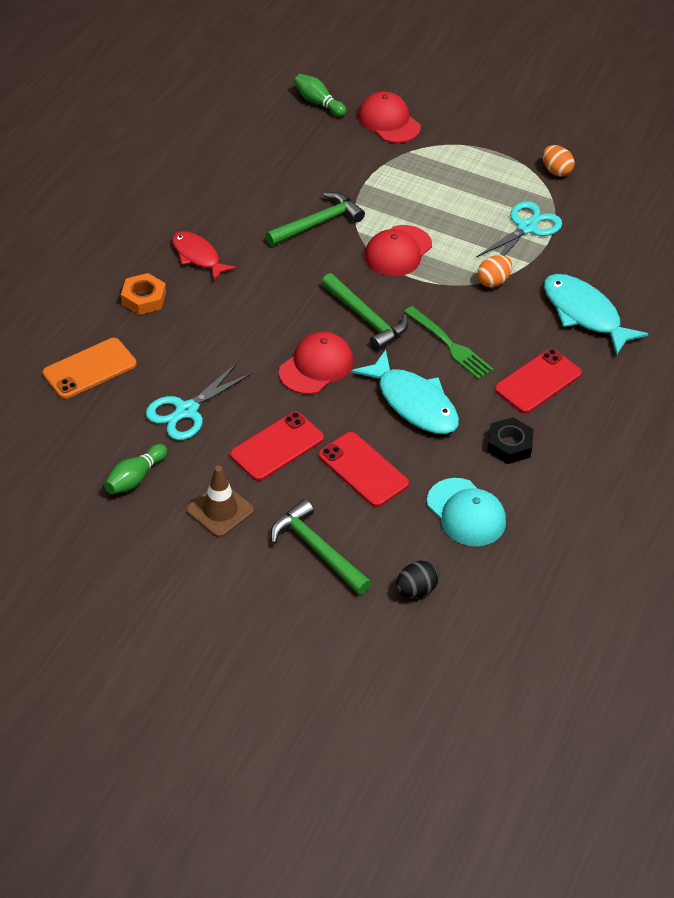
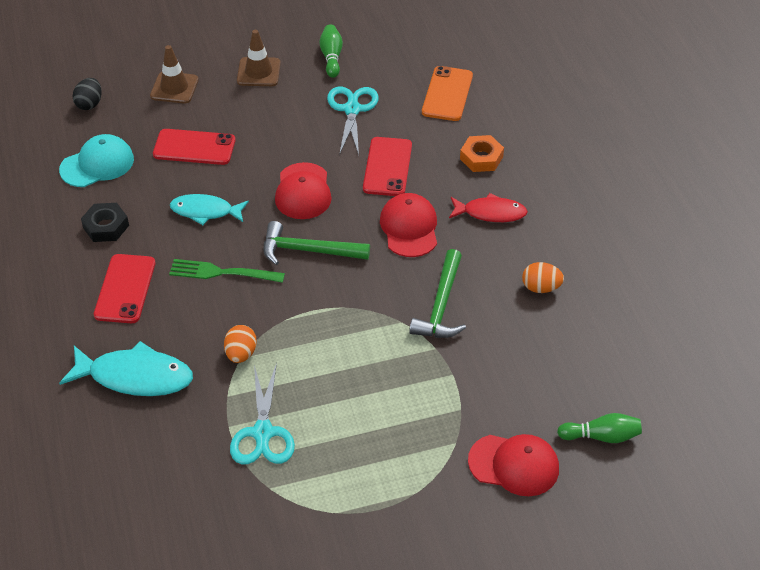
camera: 140 degrees right, 0 degrees up
red phone [230,412,324,481] -> red phone moved to [363,137,412,196]
green hammer [271,499,371,595] -> brown traffic cone [150,45,199,104]
turquoise fish [351,350,459,434] -> turquoise fish [170,194,249,225], size x0.66
red cap [364,225,432,276] -> red cap moved to [380,193,437,257]
turquoise cap [427,478,506,546] -> turquoise cap turned 135 degrees clockwise [59,134,134,187]
orange egg [542,145,575,177] -> orange egg moved to [522,262,564,293]

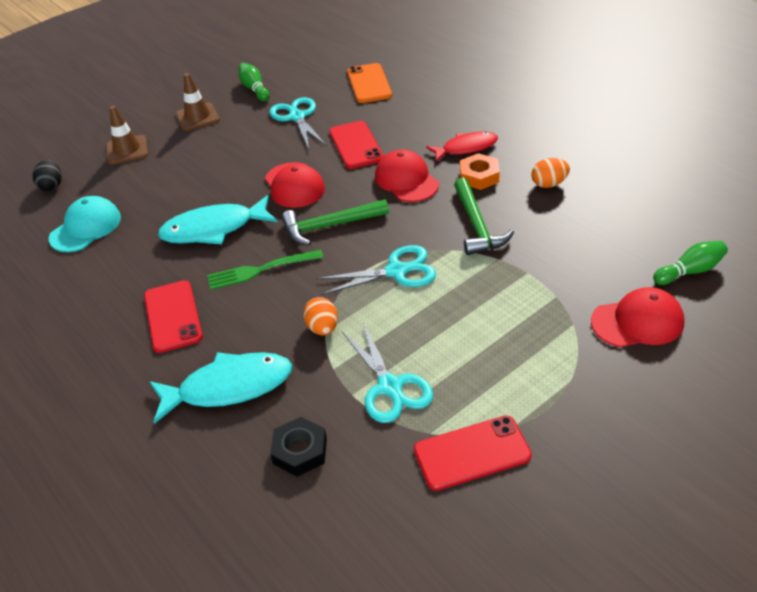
camera: 20 degrees left, 5 degrees down
black nut [81,203,129,242] -> black nut moved to [270,417,327,477]
red phone [153,129,235,165] -> red phone moved to [414,416,532,491]
turquoise fish [170,194,249,225] -> turquoise fish [158,195,277,244], size x1.51
orange nut [460,135,504,172] -> orange nut moved to [460,153,500,190]
none -> turquoise scissors [317,245,436,295]

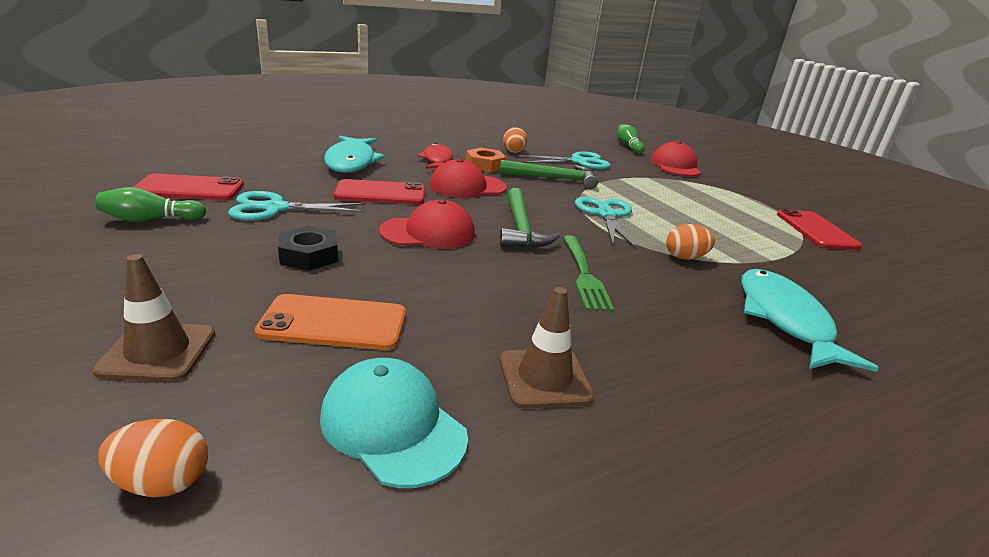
camera: 85 degrees left, 15 degrees down
black egg [33,160,62,191] -> orange egg [98,419,208,497]
red phone [144,280,203,353] -> red phone moved to [134,174,244,200]
turquoise fish [158,195,277,244] -> turquoise fish moved to [324,136,385,173]
brown traffic cone [176,73,220,131] -> brown traffic cone moved to [499,287,595,409]
black nut [270,417,327,477] -> black nut moved to [278,226,338,271]
turquoise scissors [342,322,433,423] -> turquoise scissors moved to [518,152,611,169]
orange phone [347,63,392,103] -> orange phone moved to [255,294,406,350]

